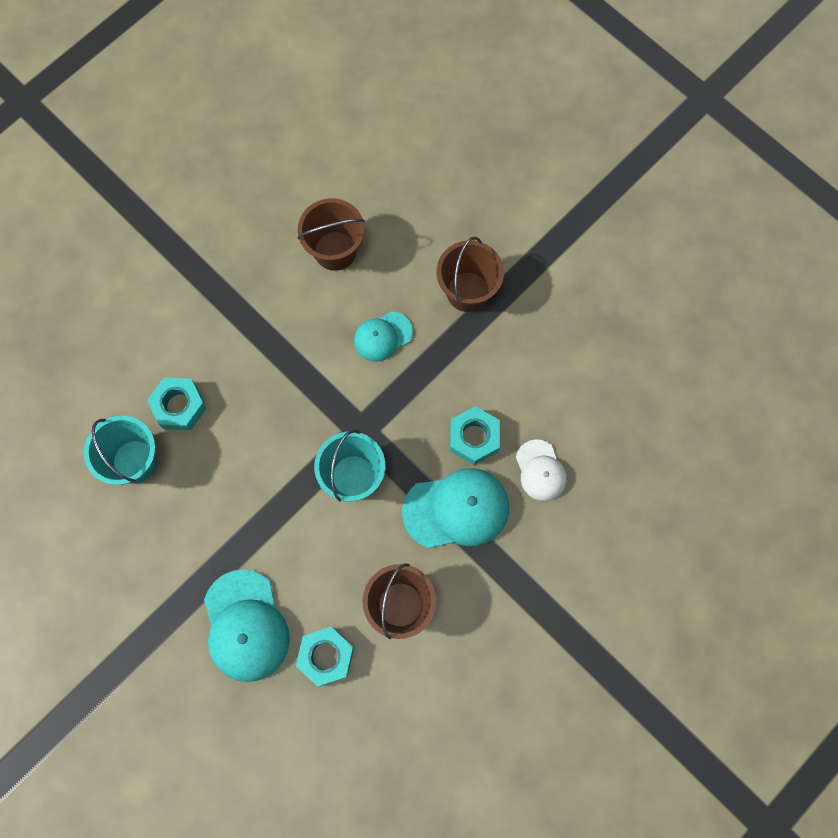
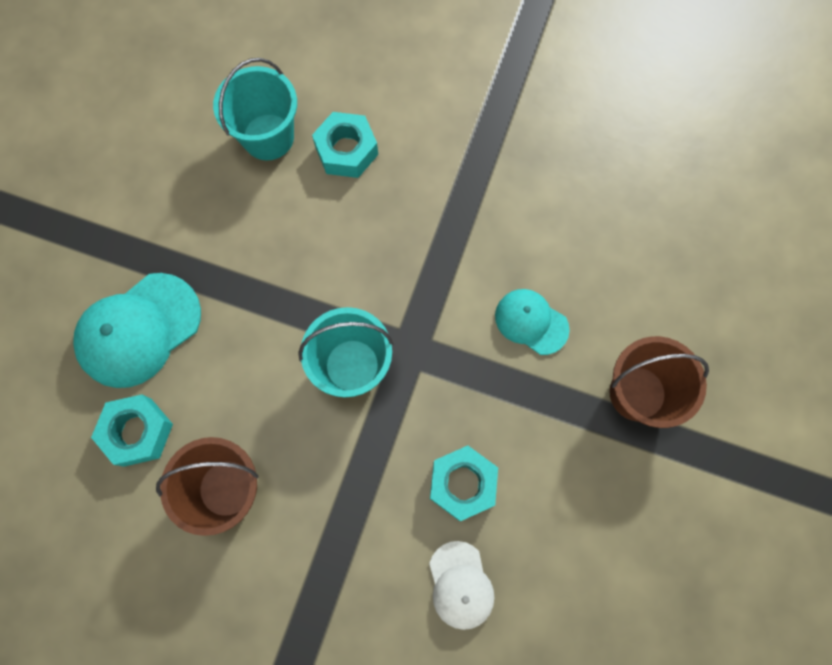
camera: 65 degrees right, 0 degrees up
brown bucket [297,198,365,271] -> none
turquoise cap [402,468,509,548] -> none
white cap [516,439,567,501] -> white cap turned 60 degrees counterclockwise [429,541,494,630]

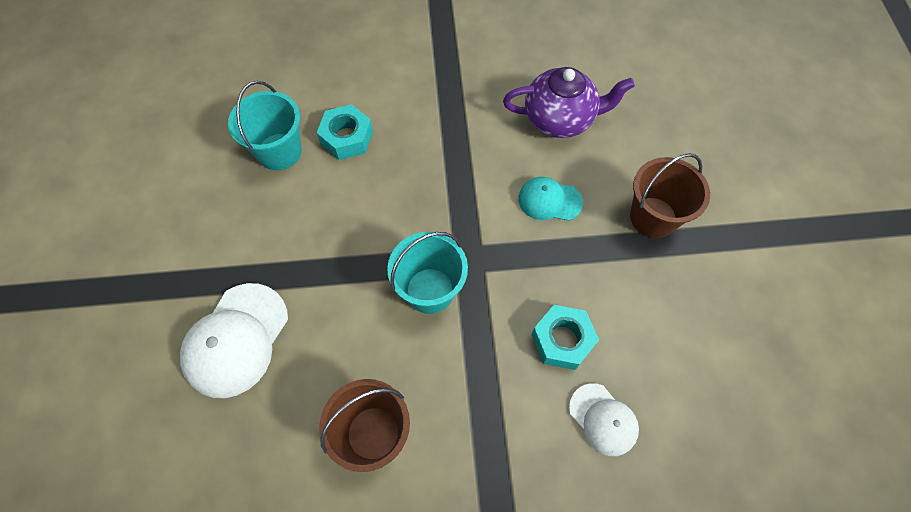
camera: 25 degrees left, 10 degrees down
turquoise cap [73,273,201,388] -> white cap [180,283,288,398]
turquoise nut [91,394,173,467] -> none
none -> purple teapot [503,67,635,138]

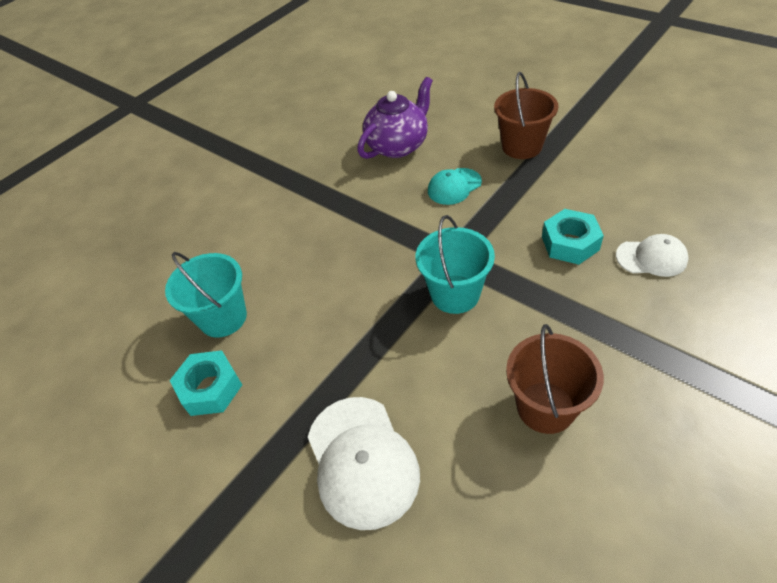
camera: 40 degrees left, 15 degrees down
turquoise nut [317,104,373,160] -> turquoise nut moved to [170,350,242,416]

